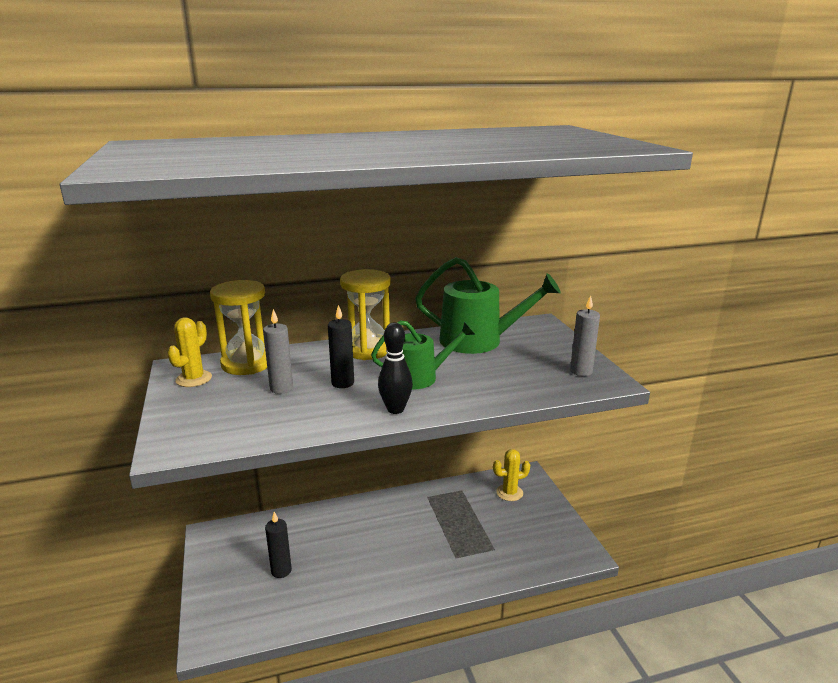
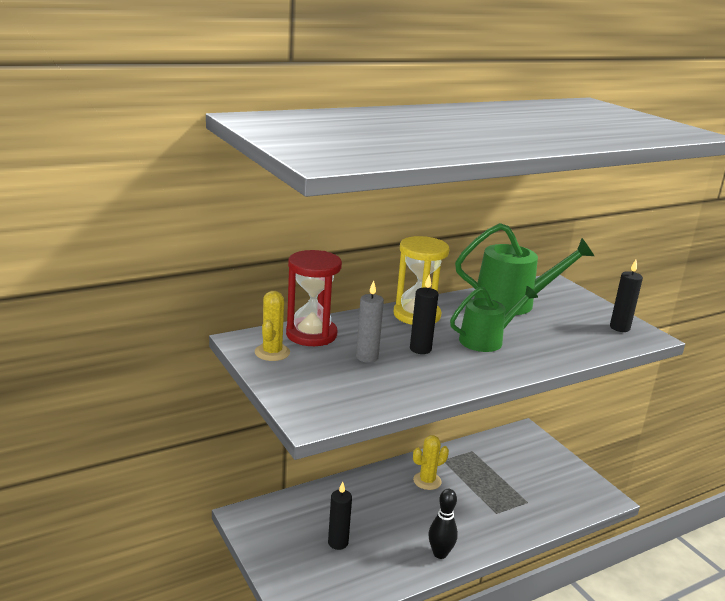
camera: 15 degrees left, 0 degrees up
yellow hourglass [210,280,267,375] -> red hourglass [286,250,342,346]
black bowling pin [378,323,413,414] -> black bowling pin moved to [428,489,458,559]
yellow cactus [493,449,530,501] -> yellow cactus moved to [413,435,449,490]
grey candle [570,295,600,376] -> black candle [610,260,643,332]

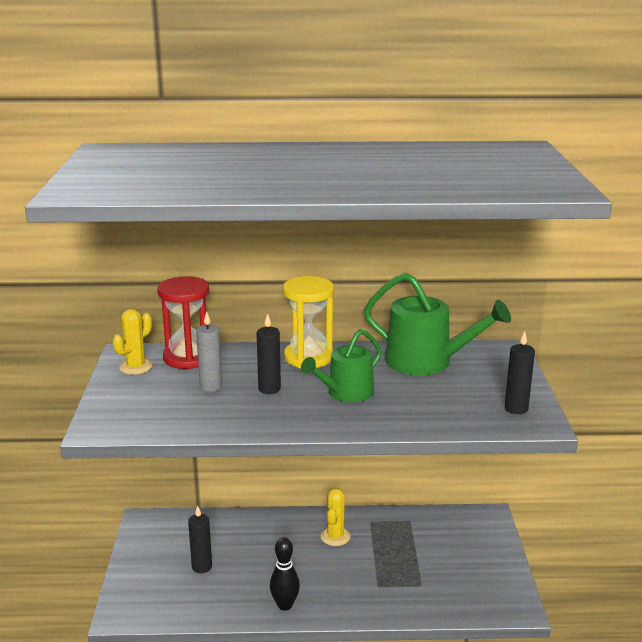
camera: 30 degrees right, 0 degrees up
yellow cactus [413,435,449,490] -> yellow cactus turned 75 degrees counterclockwise [321,488,351,546]
green watering can [450,286,538,352] -> green watering can turned 135 degrees clockwise [301,329,382,402]

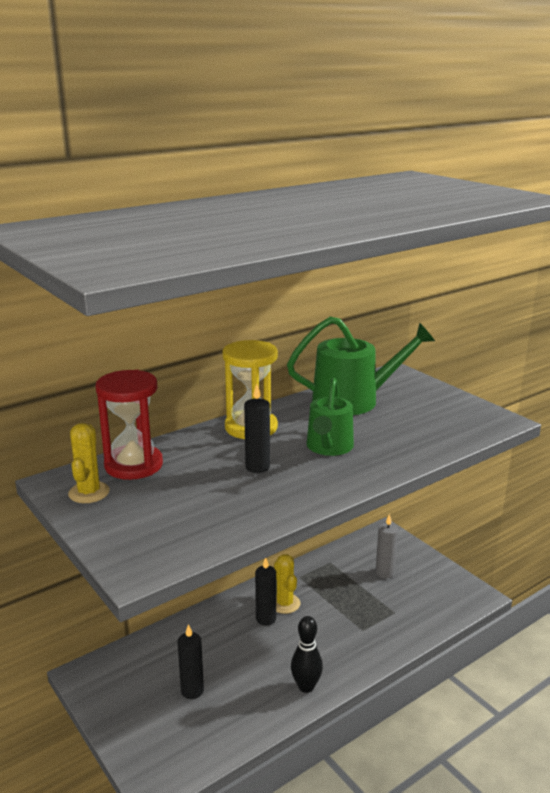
camera: 35 degrees left, 0 degrees up
grey candle [196,311,222,392] -> grey candle moved to [376,514,398,578]
black candle [505,331,535,414] -> black candle moved to [255,558,276,626]

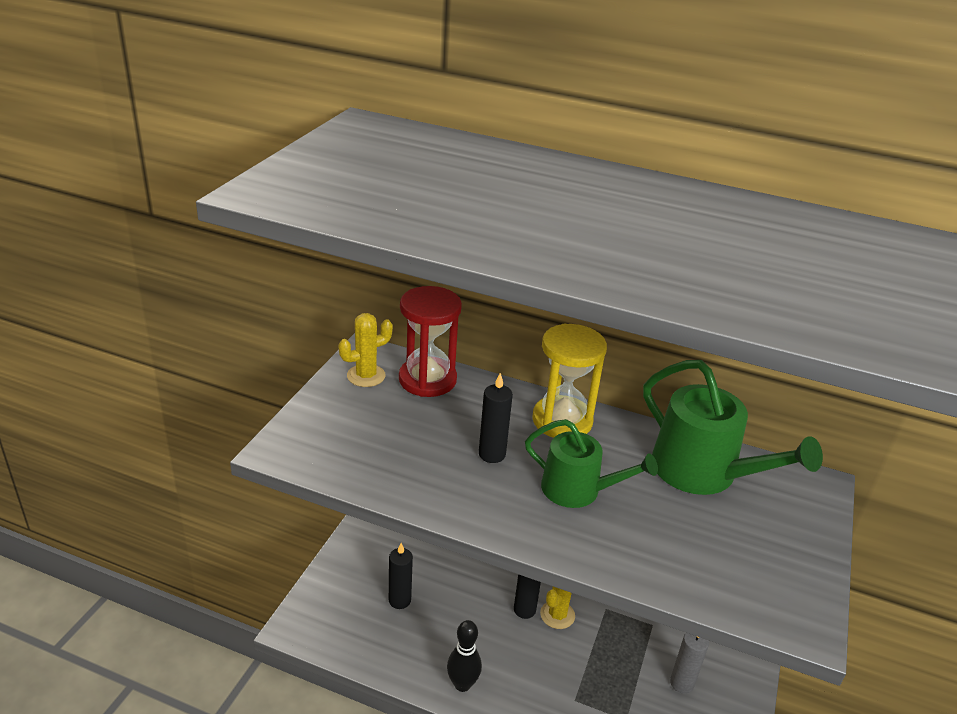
camera: 55 degrees right, 10 degrees up
green watering can [307,378,354,456] -> green watering can turned 135 degrees counterclockwise [525,419,658,508]

